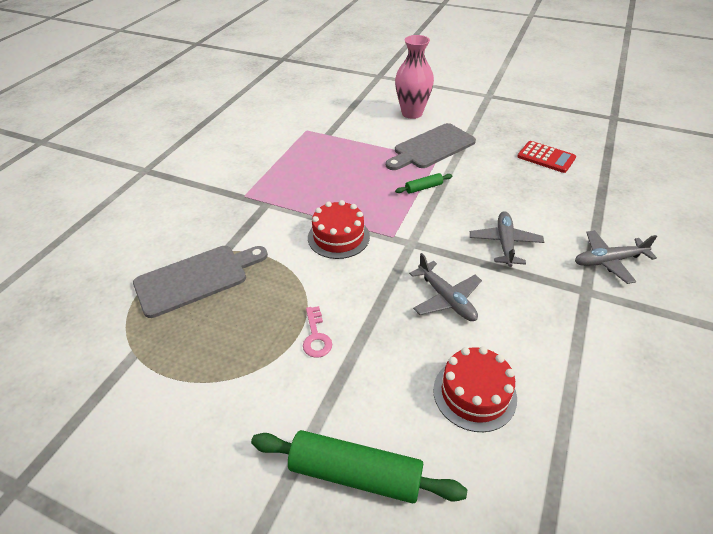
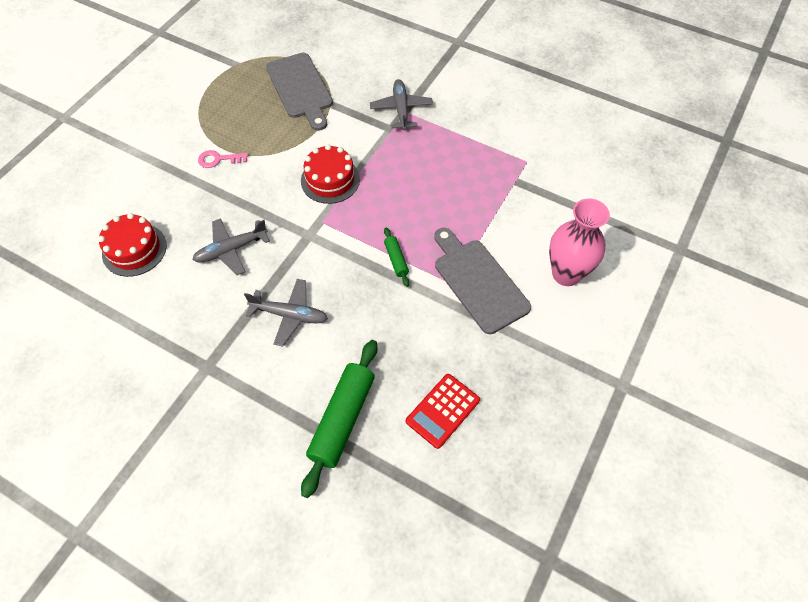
camera: 95 degrees right, 15 degrees up
green rolling pin [251,430,467,504] -> green rolling pin moved to [301,340,378,498]
grey plane [575,230,657,284] -> grey plane moved to [370,79,433,131]

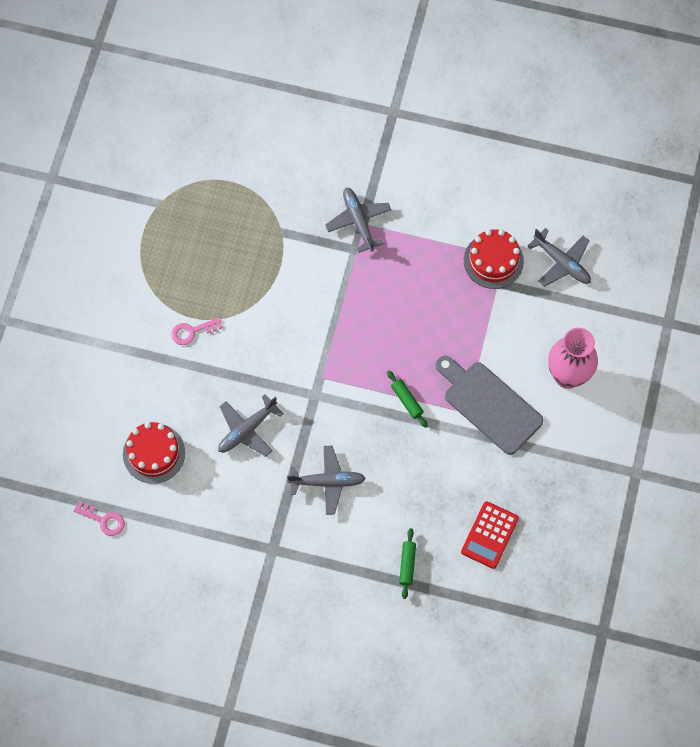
camera: 15 degrees left, 10 degrees up
grey cutting board [266,53,333,131] -> none
red cake [301,144,360,204] -> red cake moved to [464,229,524,289]
green rolling pin [301,340,378,498] -> green rolling pin [399,528,416,599], size x0.48
none -> pink key [73,501,125,536]
none -> grey plane [527,228,591,287]

